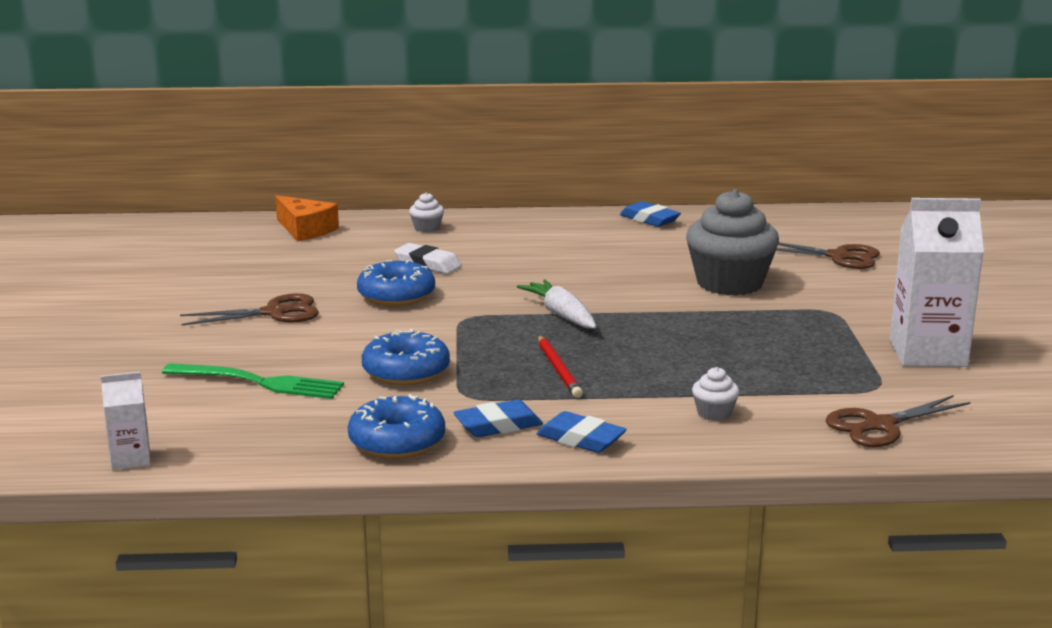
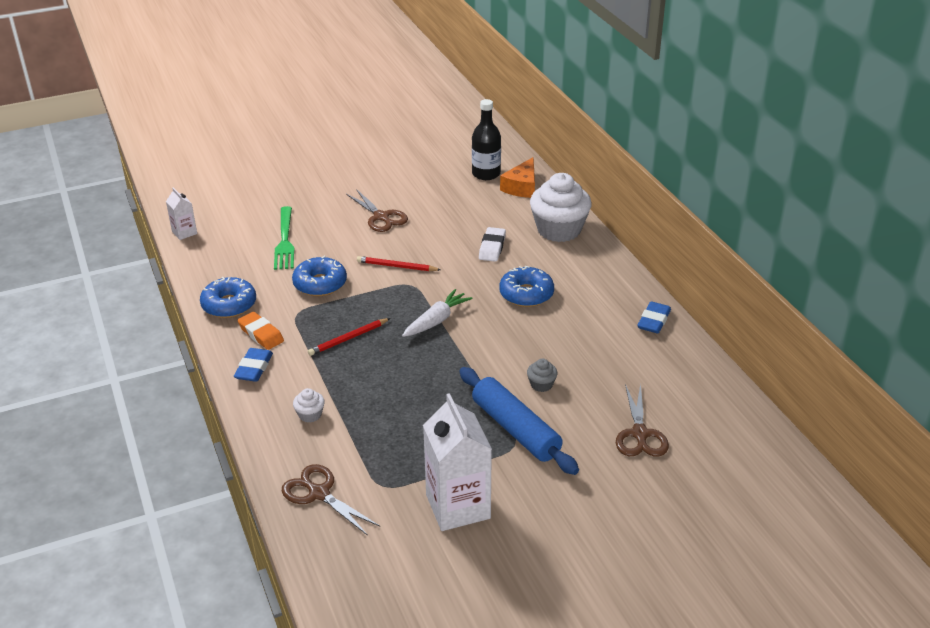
camera: 70 degrees right, 15 degrees up
blue donut [357,260,435,306] -> blue donut moved to [499,266,554,307]
white cupcake [409,192,444,233] -> white cupcake [530,173,592,242], size x2.37
blue eraser [453,400,543,437] -> orange eraser [238,312,284,350]
grey cupcake [686,189,779,296] -> grey cupcake [527,359,558,392], size x0.42
none -> red pencil [357,256,441,271]
none -> blue rolling pin [459,367,579,475]
none -> black bottle [472,99,501,180]

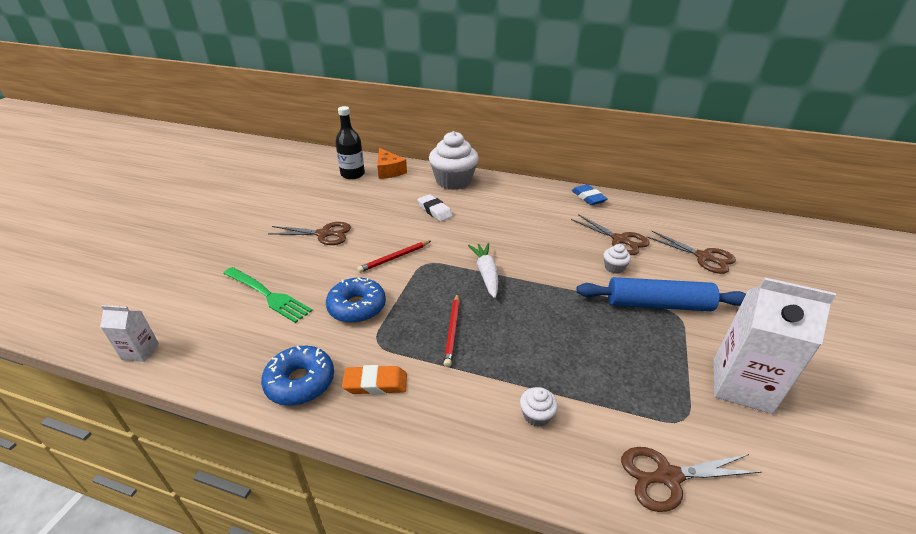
camera: 50 degrees left, 0 degrees up
blue eraser [234,348,273,382] -> none
blue donut [499,266,554,307] -> none
grey cupcake [527,359,558,392] -> white cupcake [604,244,631,274]
none -> brown scissors [571,214,650,255]

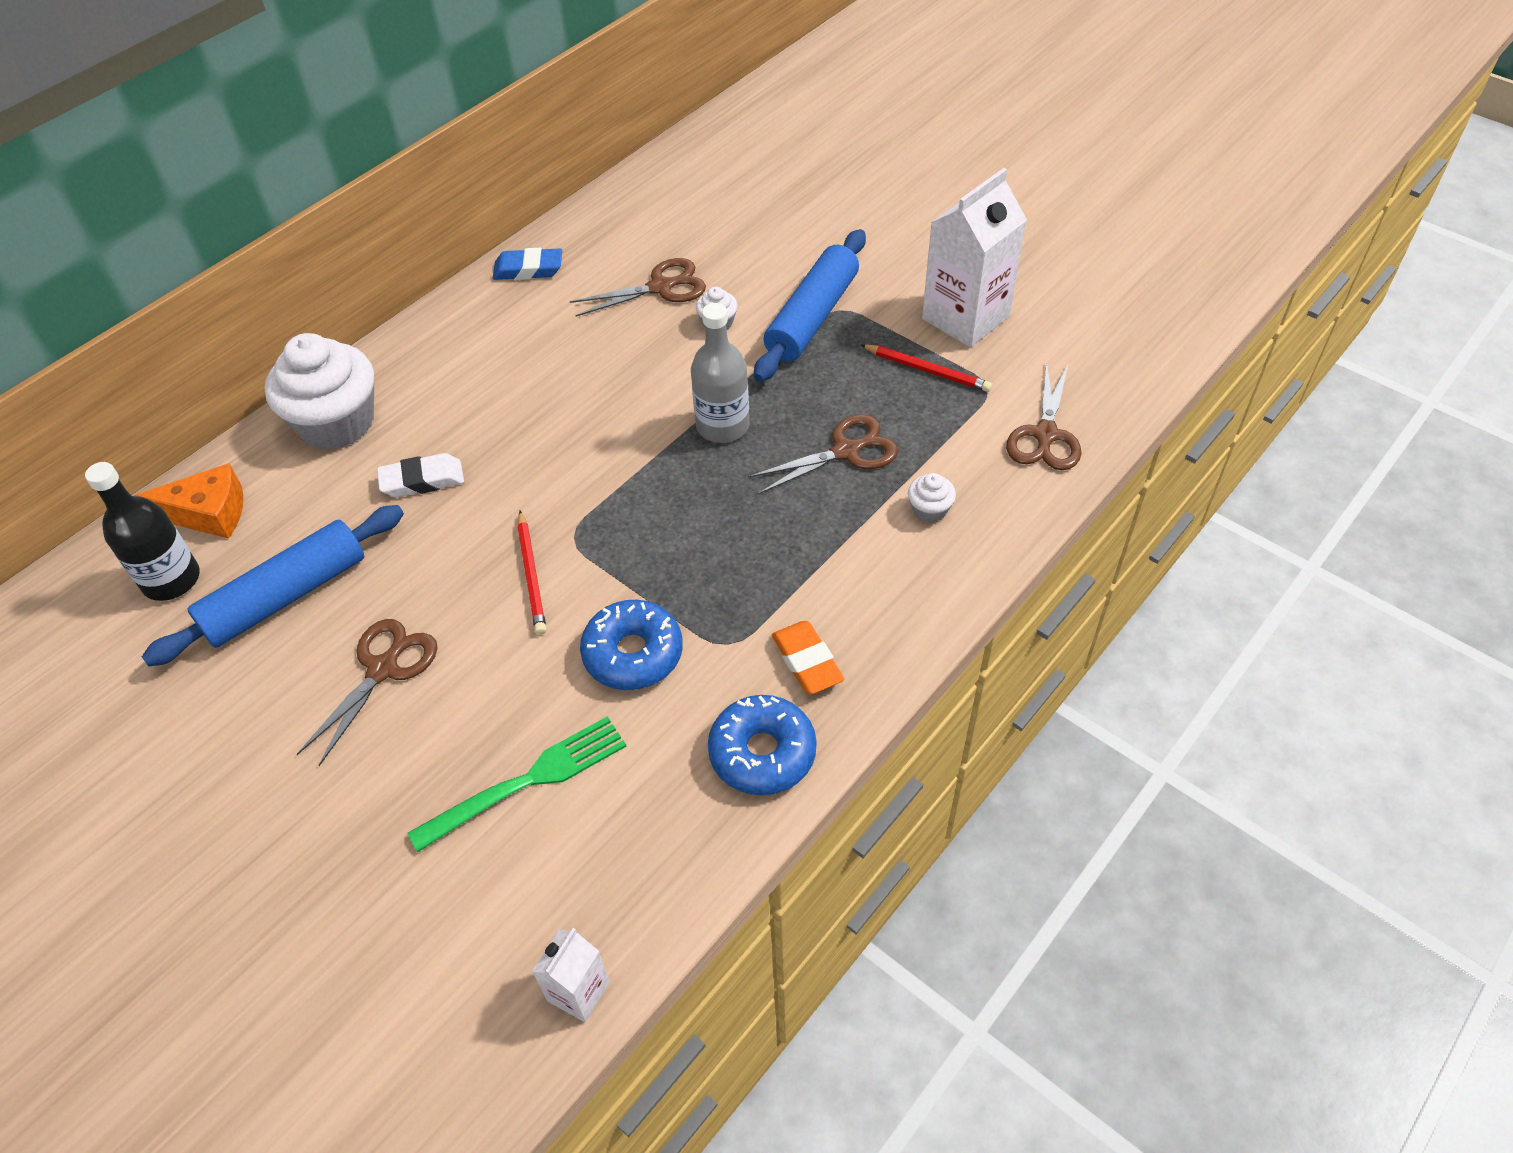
camera: 65 degrees left, 15 degrees up
orange eraser [342,365,407,395] -> orange eraser turned 45 degrees counterclockwise [772,621,844,694]
red pencil [444,293,460,367] -> red pencil moved to [861,344,992,392]
white carrot [468,243,498,298] -> none
brown scissors [646,231,736,274] -> brown scissors moved to [748,414,898,494]
none -> blue rolling pin [142,505,404,666]
none -> grey bottle [691,303,750,443]

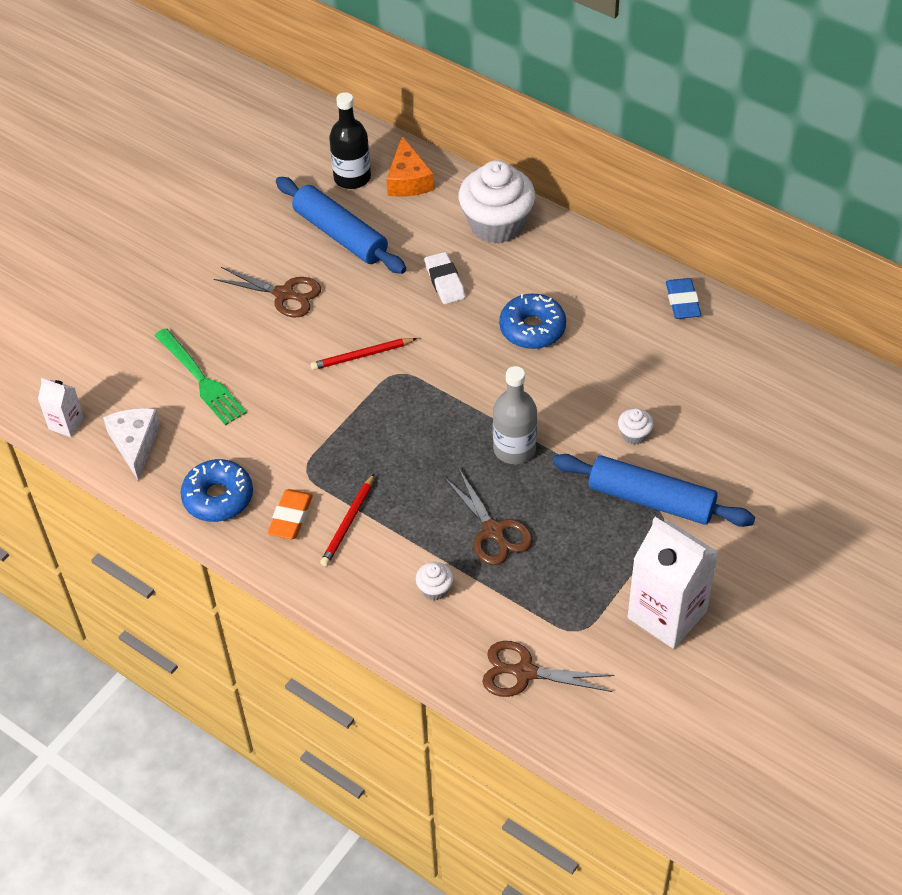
camera: 85 degrees right, 0 degrees up
brown scissors [570,258,706,317] -> none
blue donut [580,600,683,690] -> blue donut moved to [499,294,566,349]
orange eraser [772,621,844,694] -> orange eraser turned 45 degrees counterclockwise [268,489,313,539]
red pencil [861,344,992,392] -> red pencil moved to [320,474,374,566]
none -> white cheese [103,408,160,481]

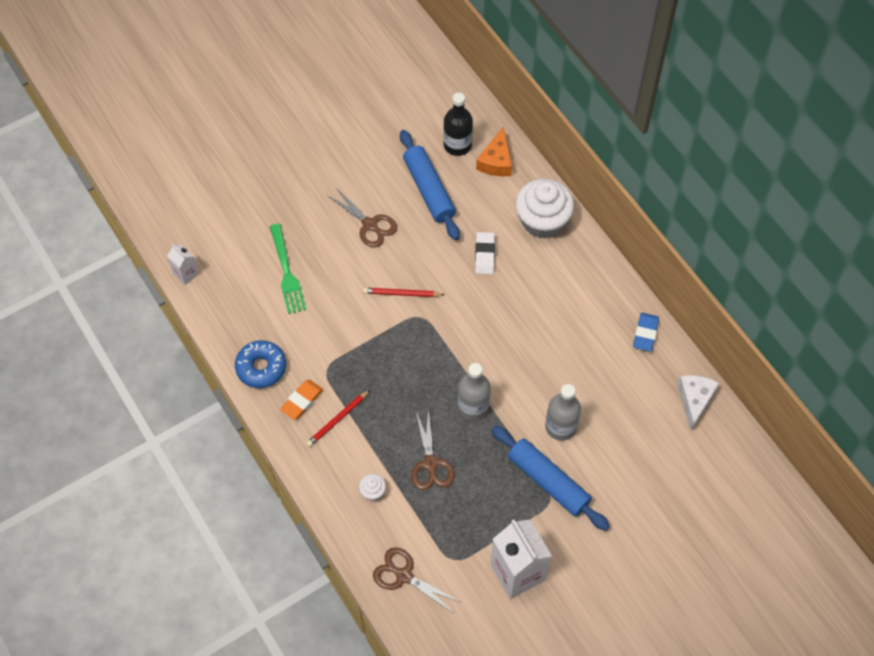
camera: 20 degrees right, 10 degrees up
white cheese [103,408,160,481] -> white cheese moved to [677,375,719,431]
blue donut [499,294,566,349] -> none
white cupcake [618,408,654,445] -> grey bottle [545,384,581,441]

